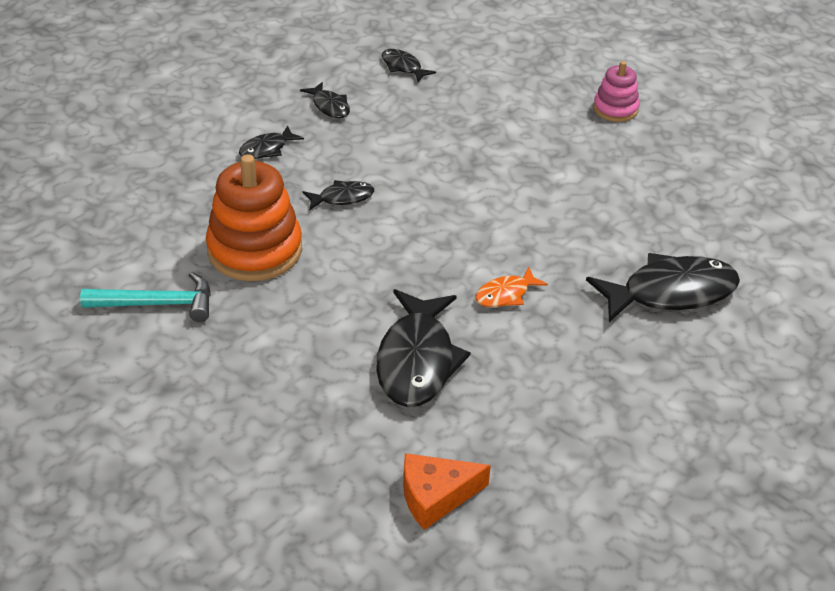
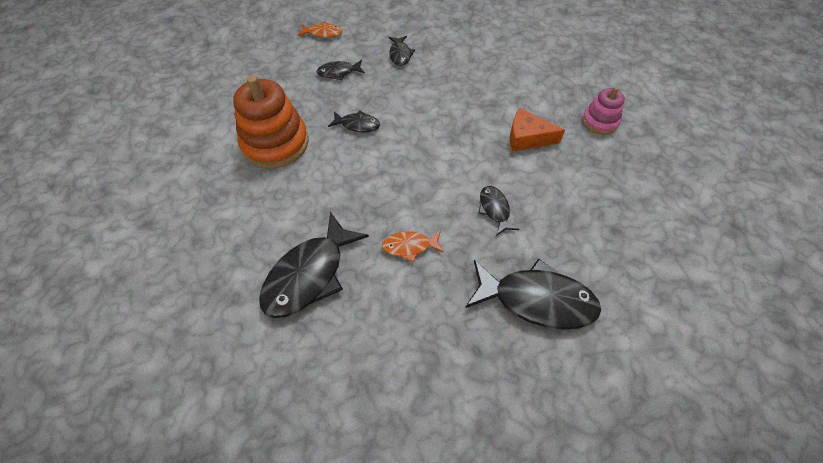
camera: 30 degrees right, 15 degrees up
turquoise hammer [80,272,211,322] -> none
black fish [382,49,436,82] -> black fish moved to [478,186,519,236]
orange cheese [403,453,491,530] -> orange cheese moved to [510,108,565,151]
none -> orange fish [298,22,343,38]

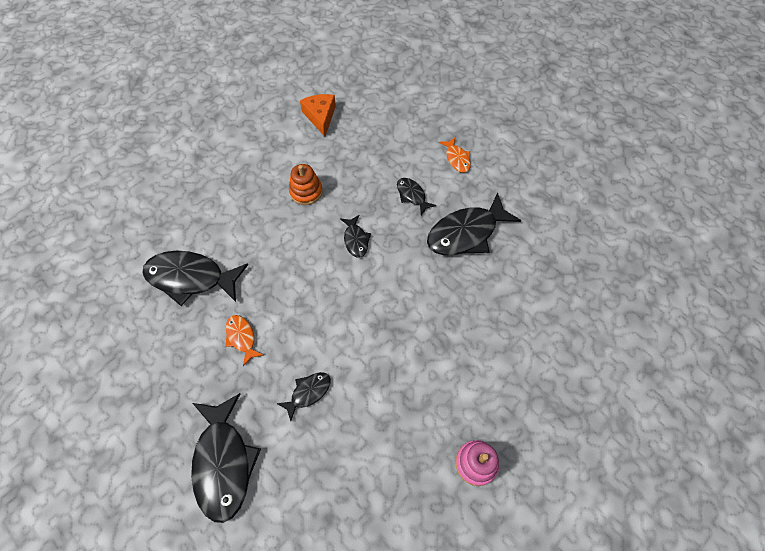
camera: 65 degrees right, 5 degrees up
orange stacking toy [233,75,308,169] -> orange stacking toy [289,164,323,205], size x0.55
black fish [389,36,415,66] -> black fish [427,192,522,255], size x1.99
orange cheese [510,108,565,151] -> orange cheese moved to [300,94,336,136]

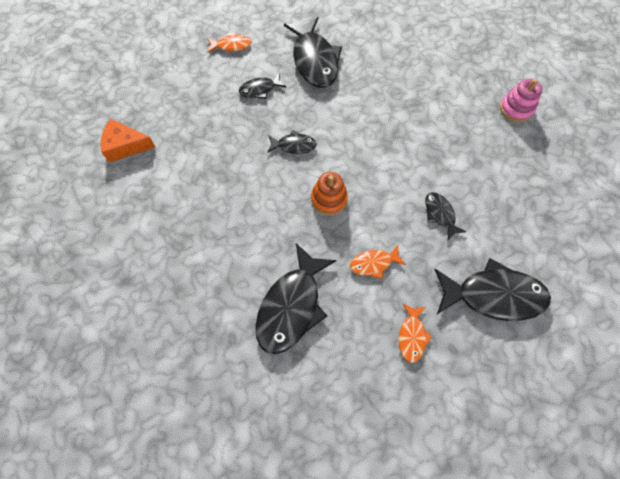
camera: 75 degrees left, 5 degrees up
orange stacking toy [289,164,323,205] -> orange stacking toy moved to [311,172,348,215]
none -> orange fish [399,303,432,363]

